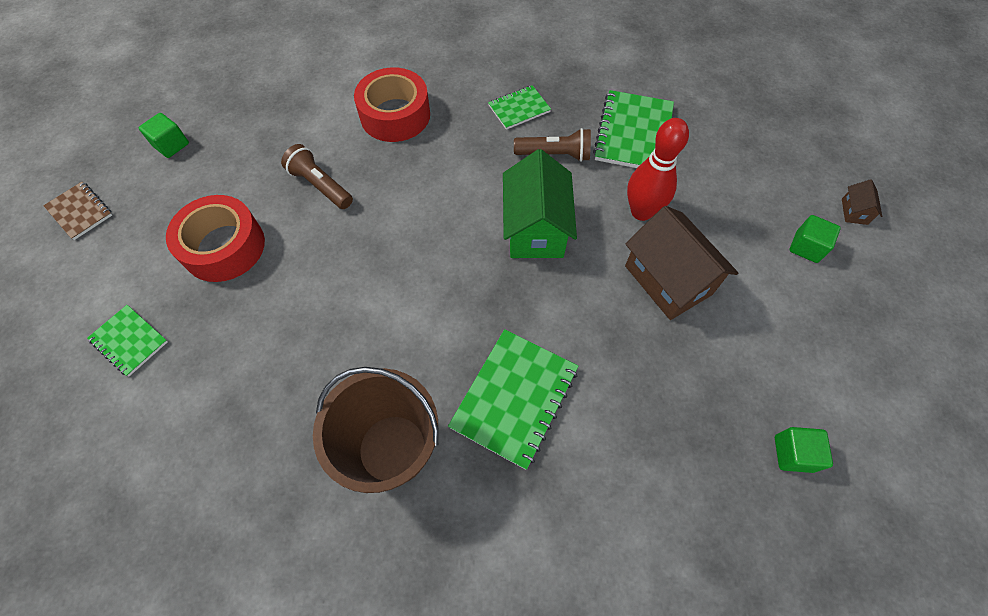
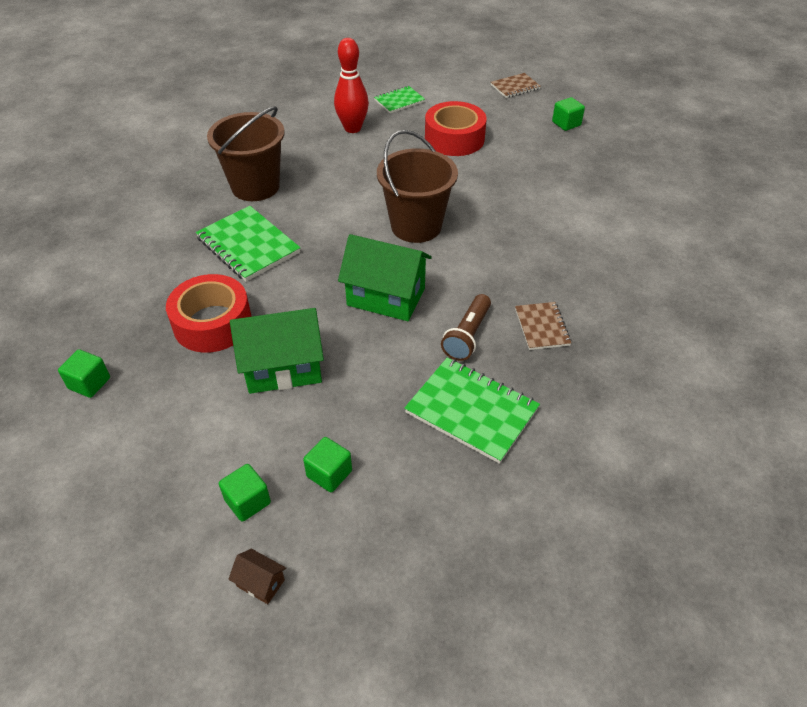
camera: 110 degrees right, 15 degrees down
brown flashlight [281,144,353,209] -> none
red tape [354,67,430,142] -> red tape moved to [166,274,251,353]
green notebook [488,85,551,130] -> brown notebook [515,302,571,350]
brown house [625,206,738,320] -> green house [230,308,324,394]
red bowling pin [627,118,689,221] -> red bowling pin moved to [334,38,369,133]
none -> green cube [303,437,352,492]
none -> brown bucket [377,130,458,243]

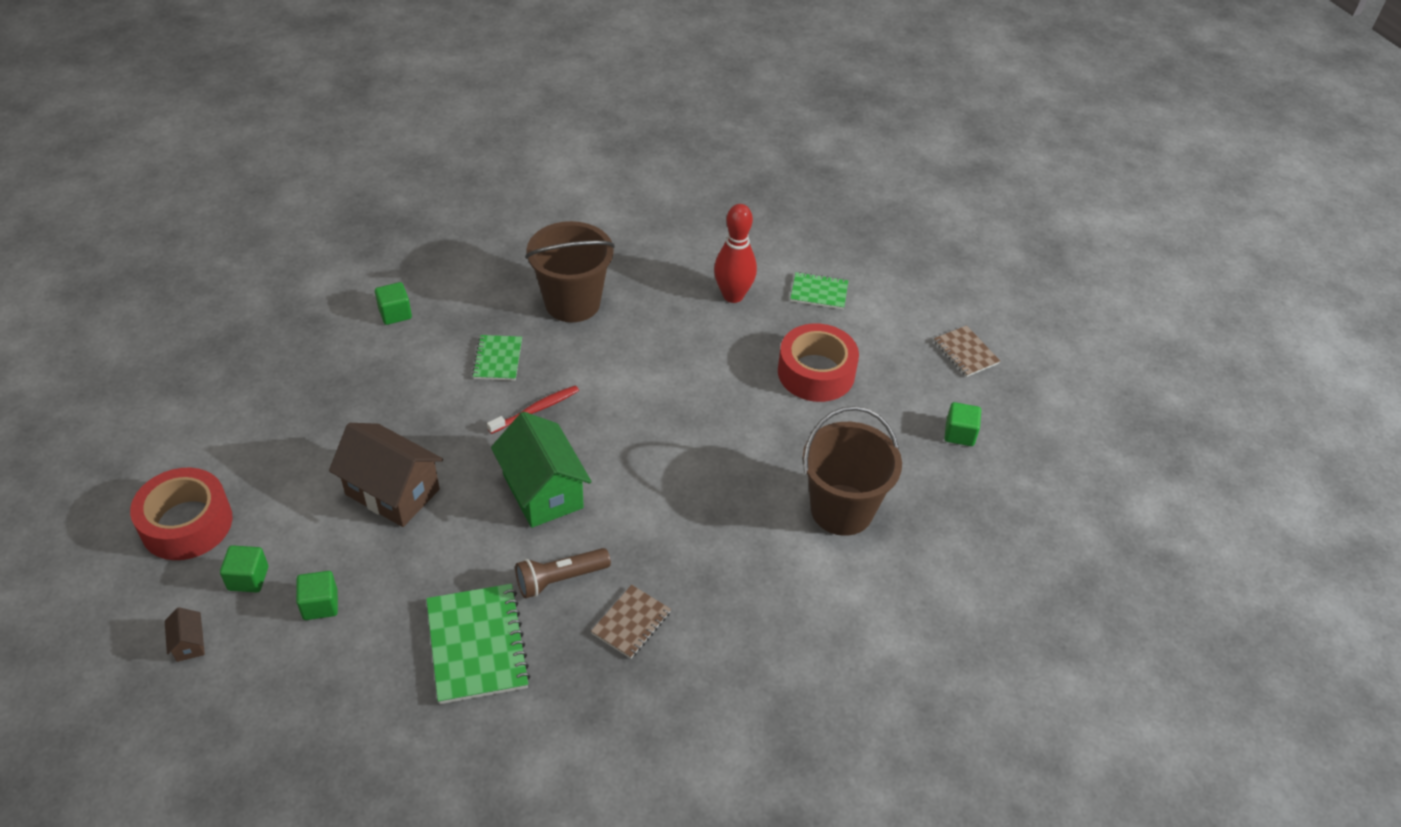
camera: 40 degrees right, 0 degrees up
green cube [58,349,110,398] -> green cube moved to [375,282,412,325]
red tape [166,274,251,353] -> red tape moved to [130,468,232,560]
green notebook [196,206,300,282] -> green notebook [472,335,522,381], size x0.58
green house [230,308,324,394] -> brown house [329,423,443,527]
brown bucket [377,130,458,243] -> brown bucket moved to [803,406,902,536]
brown notebook [491,73,541,98] -> brown notebook turned 45 degrees clockwise [934,325,1000,377]
none -> red toothbrush [487,385,579,434]

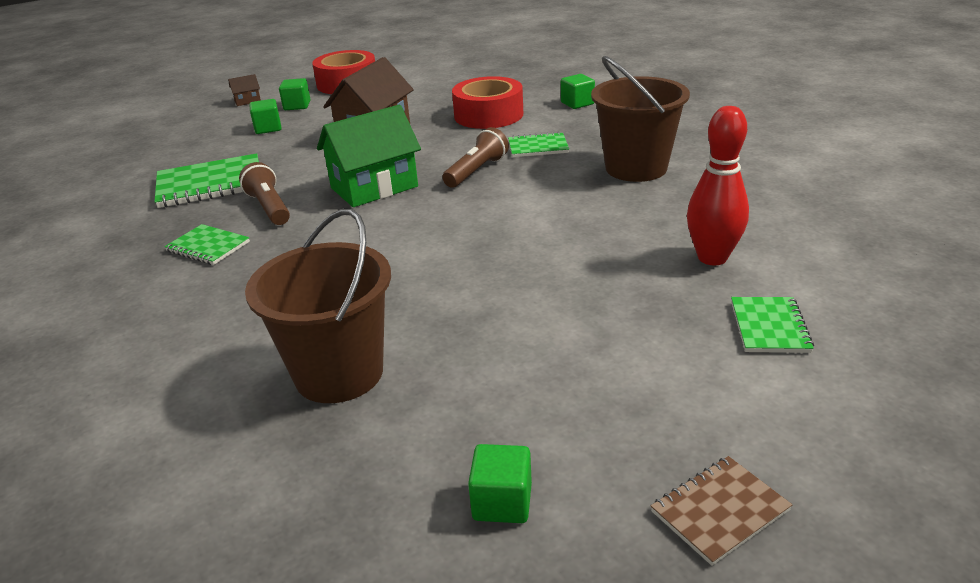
camera: 90 degrees right, 15 degrees down
red toothbrush [487,385,579,434] -> brown flashlight [442,127,509,188]
brown notebook [591,585,671,659] -> green notebook [164,224,250,265]
red tape [778,323,859,402] -> red tape moved to [452,76,523,129]

